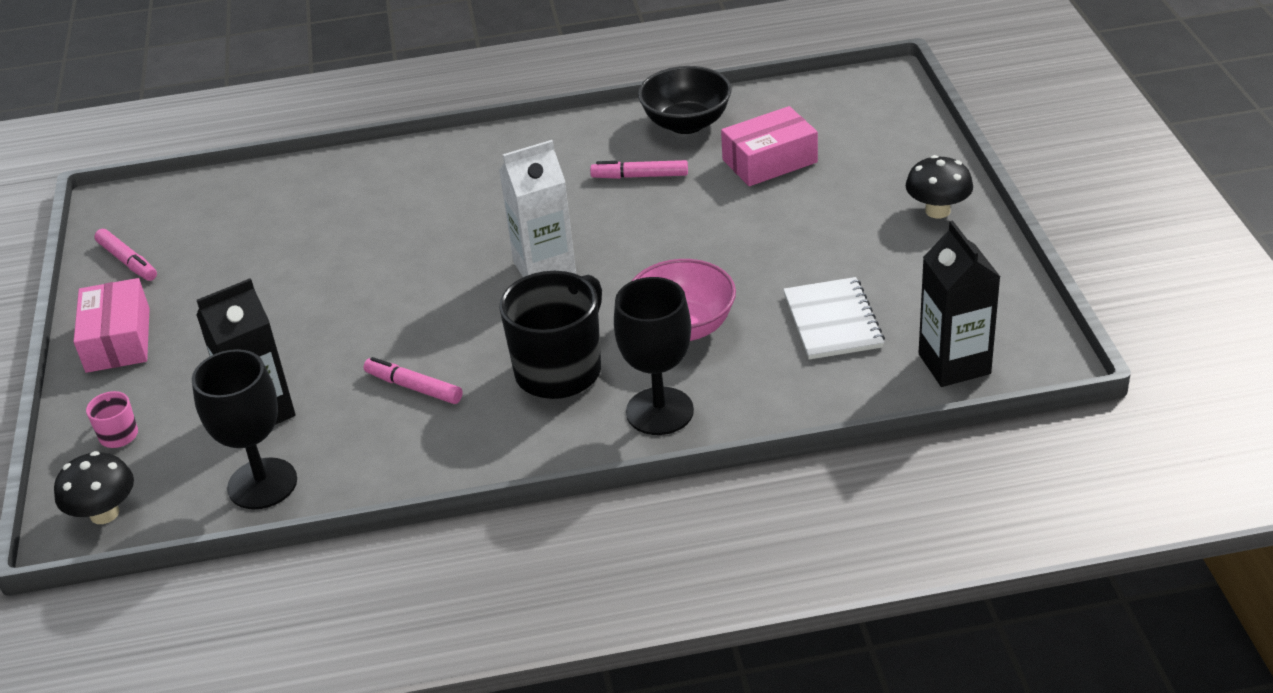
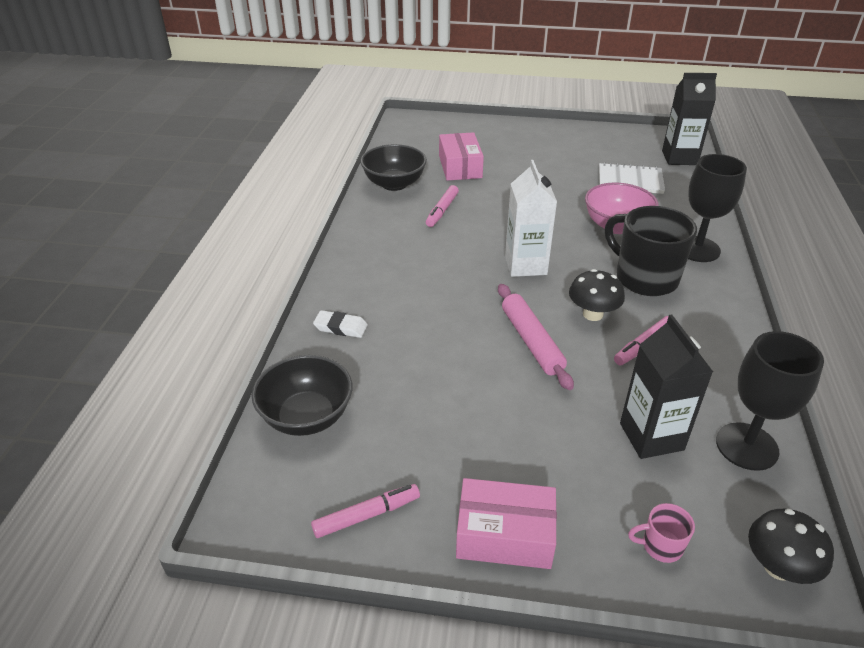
camera: 75 degrees left, 0 degrees up
black mushroom [906,155,973,219] -> black mushroom moved to [569,269,625,321]
none -> black bowl [252,355,352,436]
none -> white eraser [313,310,368,338]
none -> pink rolling pin [498,284,574,390]

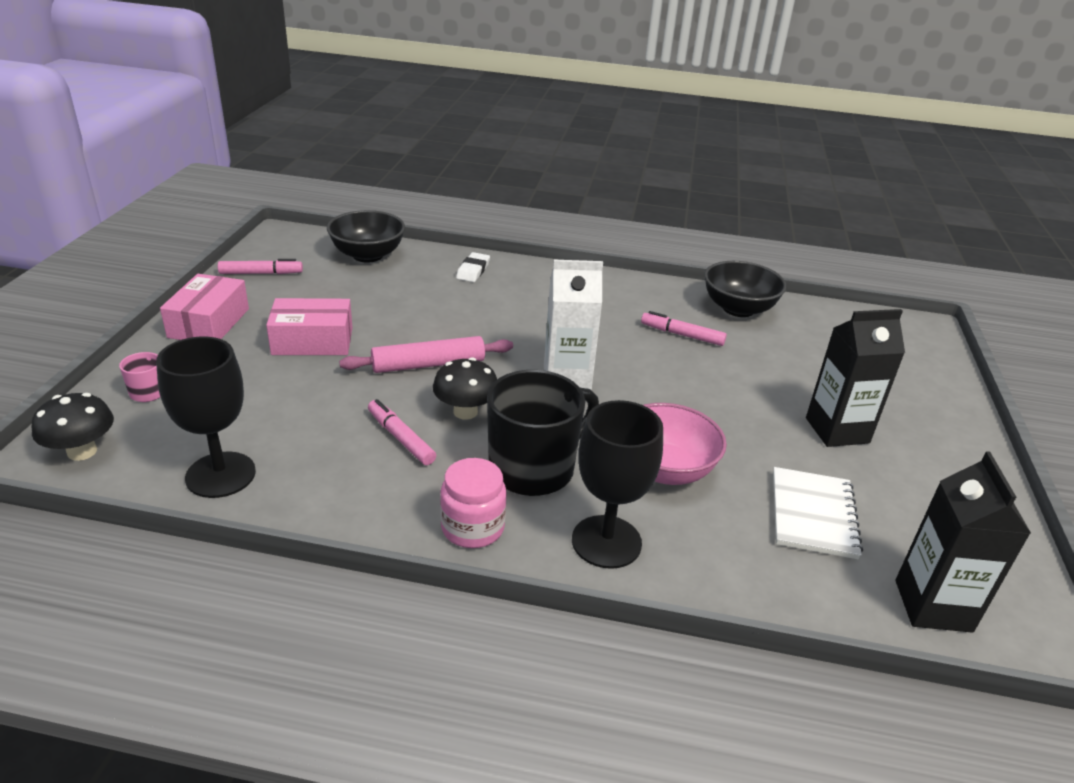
camera: 90 degrees right, 5 degrees down
pink marker [311,484,420,538] -> pink marker turned 75 degrees counterclockwise [218,259,303,274]
pink box [439,132,484,181] -> pink box moved to [266,298,352,355]
black carton [620,315,713,459] -> black carton moved to [806,309,905,447]
none -> pink jar [440,458,507,548]

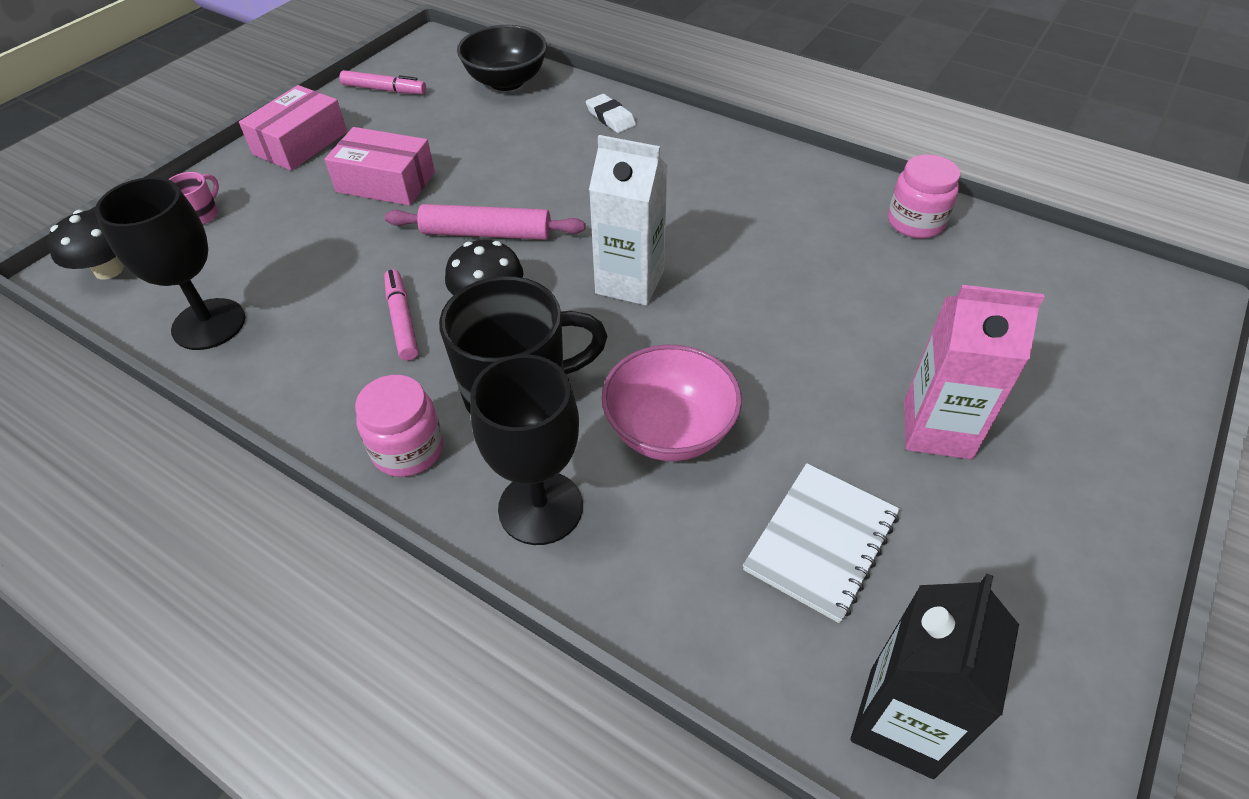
camera: 25 degrees right, 15 degrees up
white eraser [456,252,490,282] -> white eraser turned 75 degrees counterclockwise [586,94,636,133]
pink marker [641,311,727,346] -> none
black bowl [704,261,787,317] -> pink jar [888,155,960,238]
black carton [806,309,905,447] -> pink carton [904,285,1044,459]

